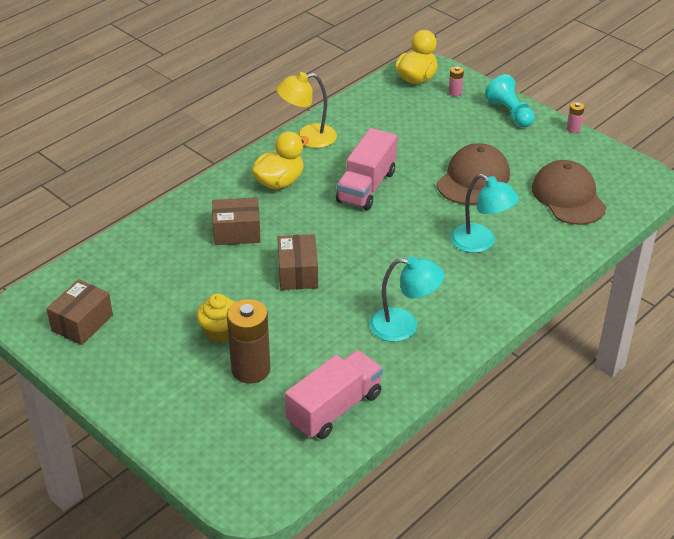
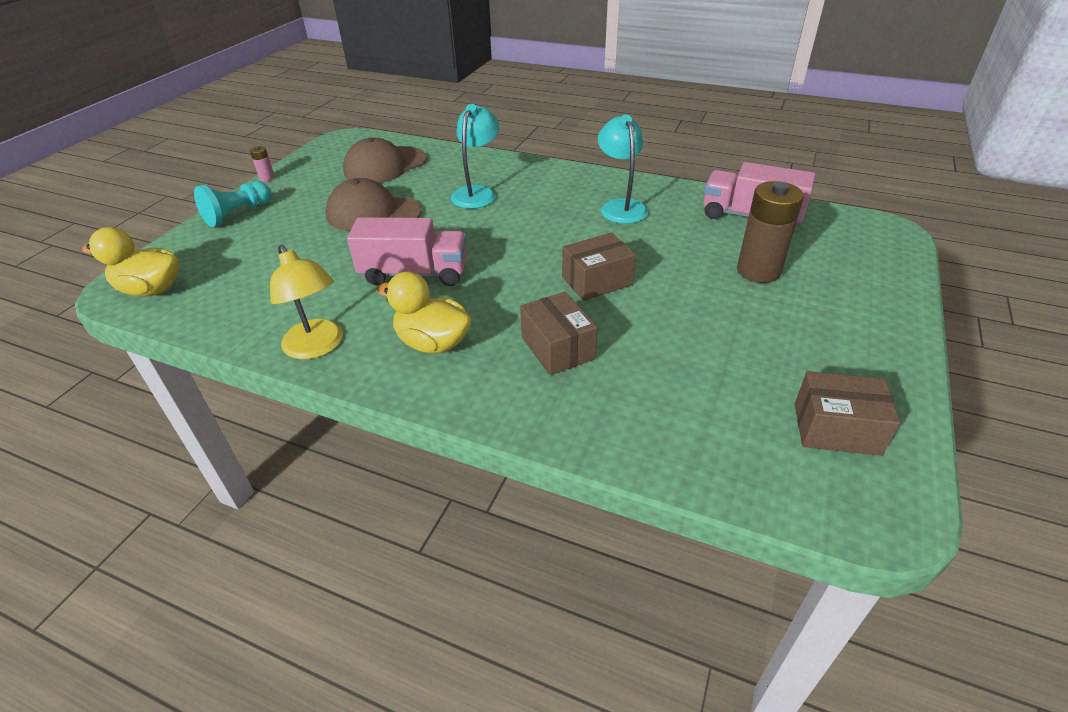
camera: 110 degrees left, 0 degrees up
yellow cupcake [197,293,235,343] -> none
pink battery [449,66,464,97] -> none

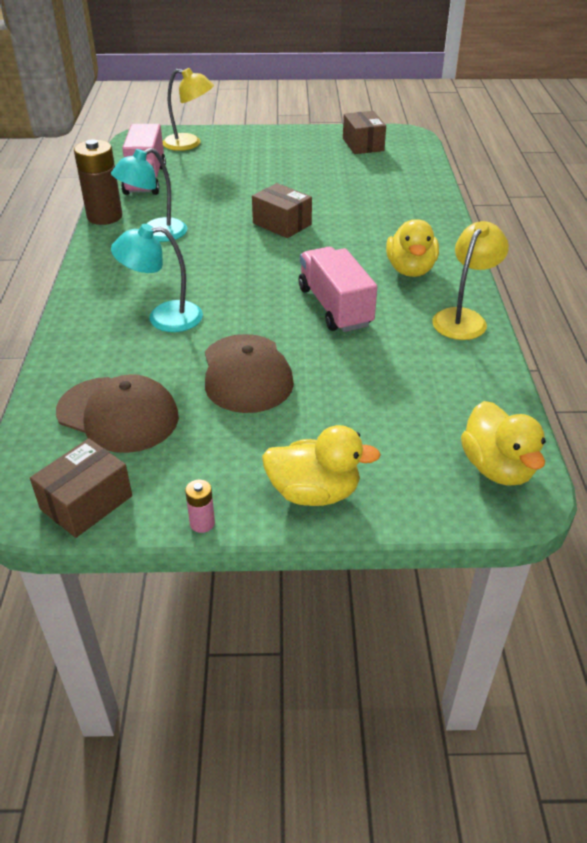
camera: 115 degrees left, 0 degrees up
turquoise pawn [194,182,272,227] -> yellow duck [262,425,381,506]
brown box [520,292,598,375] -> brown box moved to [30,438,132,538]
brown battery [737,181,804,283] -> brown battery moved to [74,139,123,225]
none -> yellow lamp [163,68,214,151]

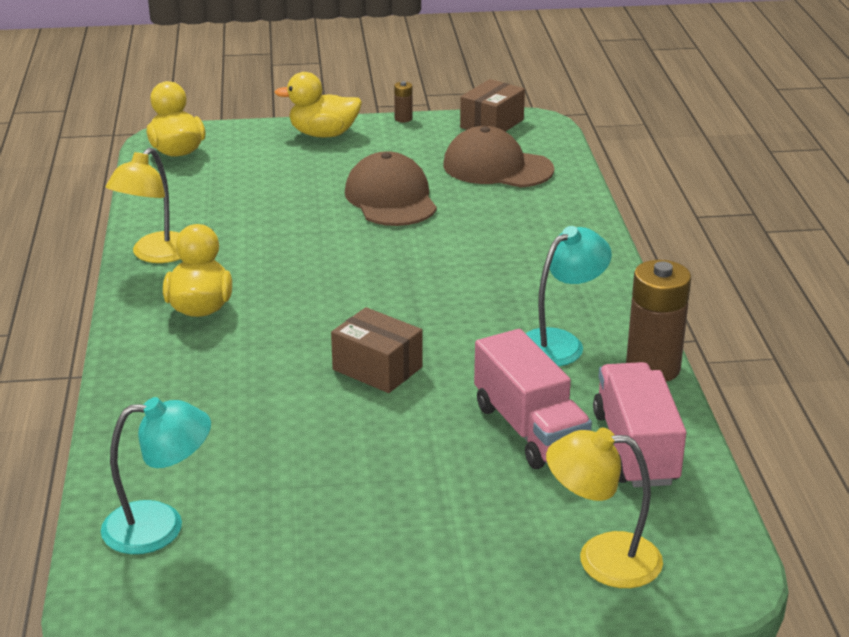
camera: 175 degrees right, 10 degrees down
turquoise lamp [111,224,203,332] -> turquoise lamp moved to [101,397,211,554]
pink battery [185,480,215,533] -> brown battery [394,81,413,122]
pink truck [299,247,377,332] -> pink truck moved to [474,329,592,469]
brown box [343,111,386,154] -> none

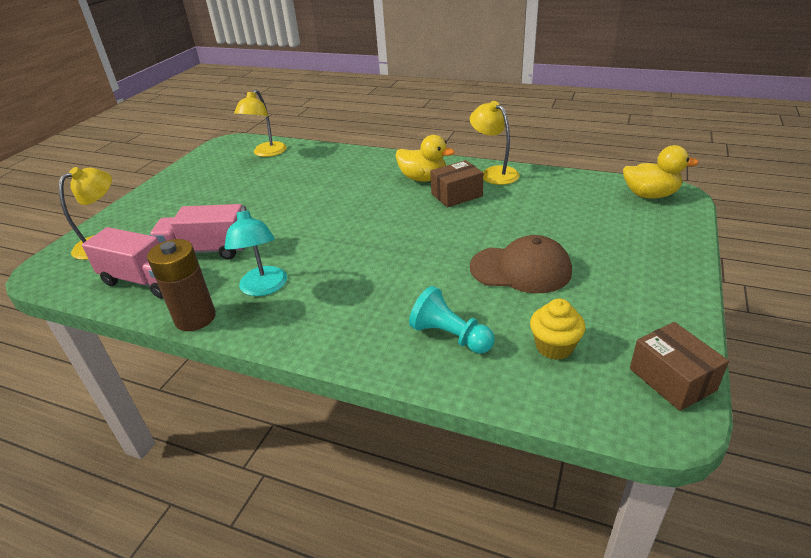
camera: 120 degrees right, 5 degrees up
turquoise lamp [101,397,211,554] -> yellow lamp [234,89,287,157]
yellow duck [275,72,362,138] -> none
brown box [331,307,422,393] -> brown box moved to [430,160,483,207]
brown battery [394,81,413,122] -> none
brown cap [443,126,554,187] -> yellow cupcake [530,298,586,360]
none -> turquoise pawn [409,286,495,354]

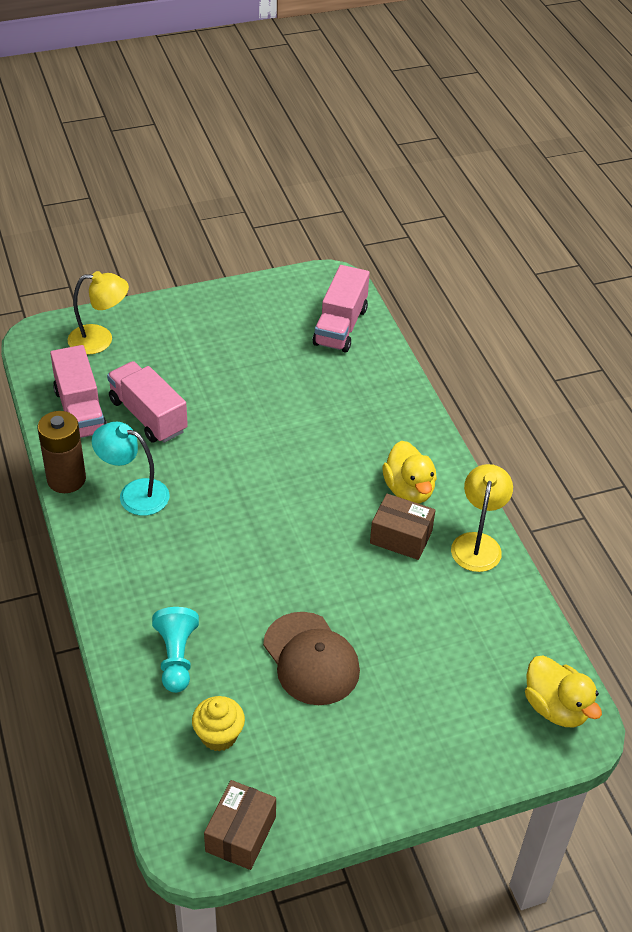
camera: 45 degrees right, 10 degrees up
turquoise lamp [224,205,287,296] -> turquoise lamp turned 75 degrees clockwise [92,422,170,516]
yellow lamp [234,89,287,157] -> pink truck [313,265,370,353]

